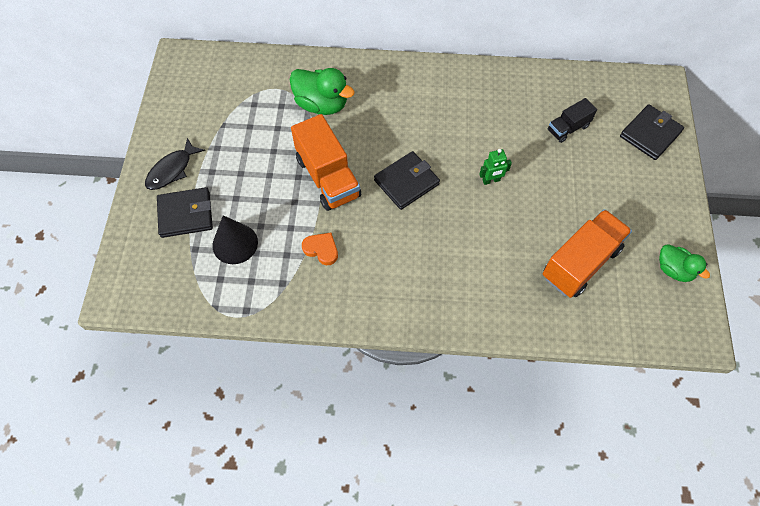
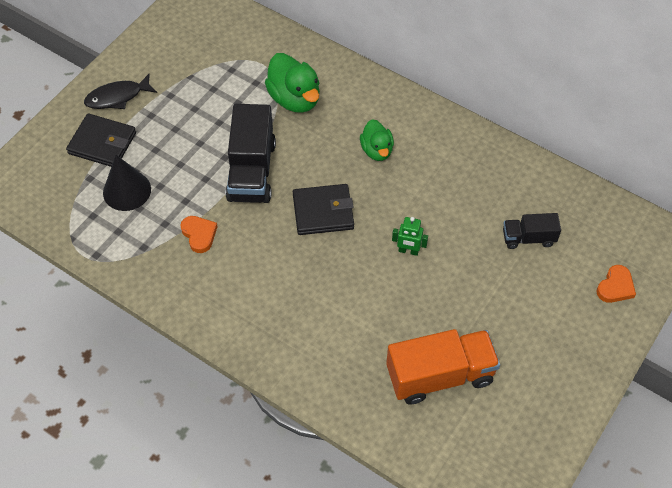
camera: 30 degrees right, 5 degrees down
orange truck [291,114,361,211] -> black truck [226,104,276,203]
black wallet [620,104,684,160] -> orange heart [596,265,636,303]
green duck [659,244,710,282] -> green duck moved to [360,119,394,161]

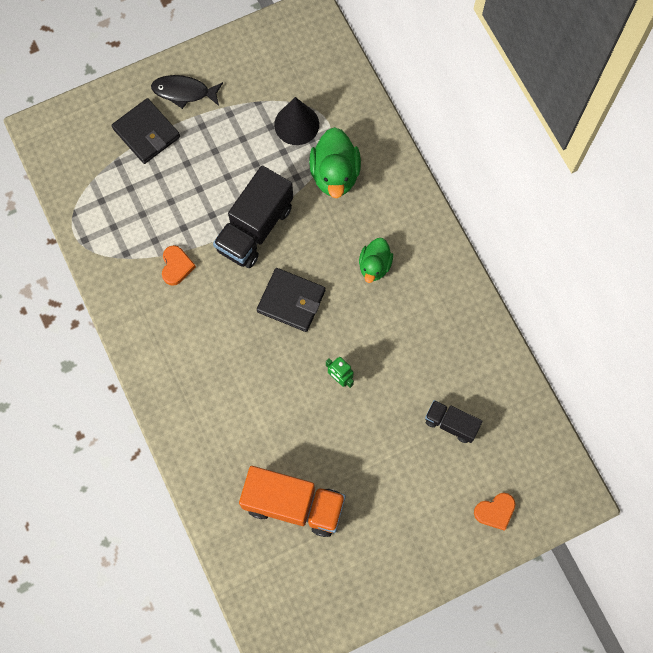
camera: 30 degrees right, 15 degrees up
black cone [103,155,151,211] -> black cone moved to [274,97,319,145]

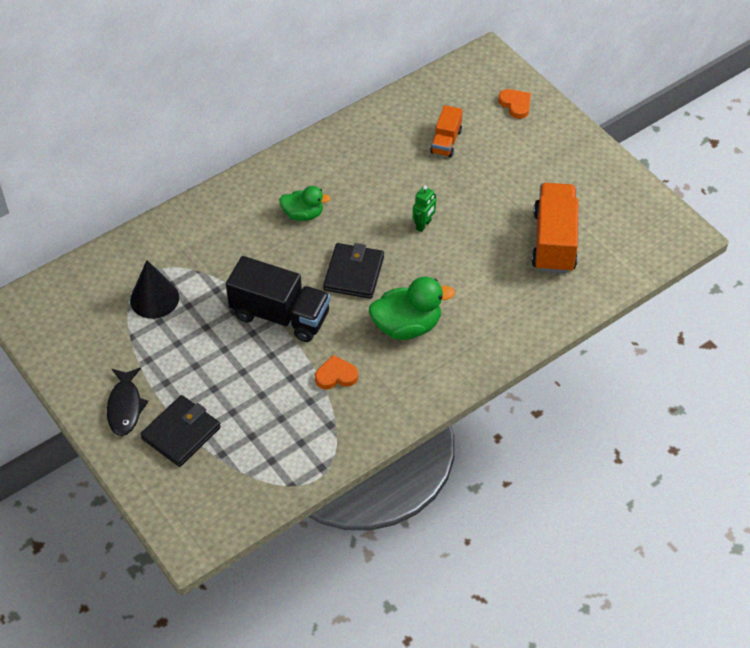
camera: 100 degrees left, 20 degrees down
green duck [309,127,361,198] -> green duck moved to [369,277,455,340]
black truck [425,400,482,443] -> orange truck [430,105,463,158]

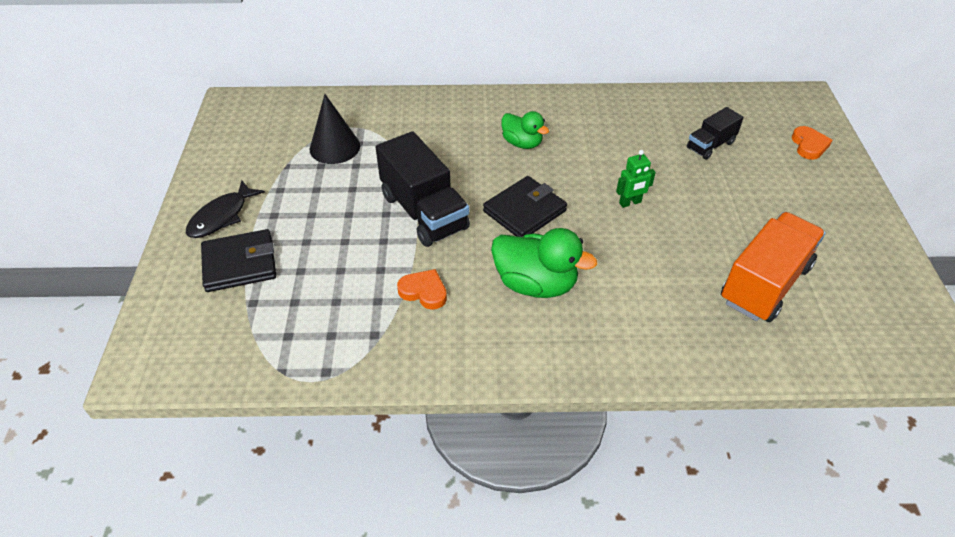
camera: 35 degrees right, 5 degrees down
orange truck [430,105,463,158] -> black truck [687,107,744,160]

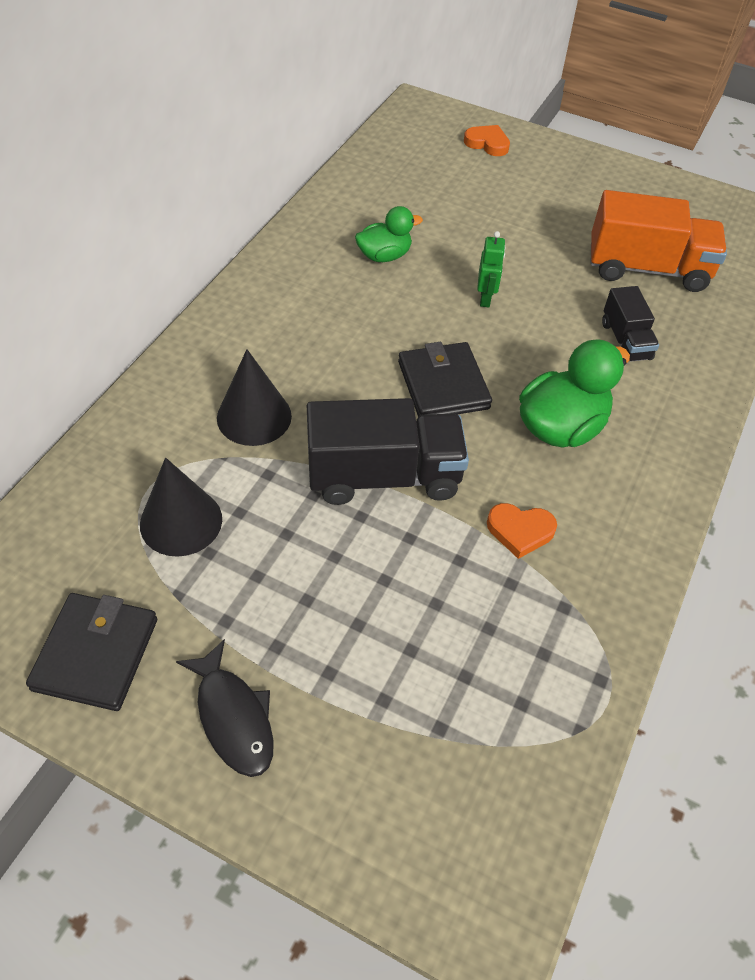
camera: 65 degrees left, 5 degrees up
black wallet [201,229,276,292] -> black wallet moved to [26,593,157,711]
orange heart [397,269,447,310] -> orange heart turned 135 degrees counterclockwise [487,503,557,559]
green duck [502,111,549,149] -> green duck moved to [355,206,423,262]
black truck [687,107,744,160] -> black truck moved to [602,286,659,362]
orange truck [721,212,826,322] -> orange truck turned 120 degrees clockwise [591,190,727,292]
none -> black cone [217,349,292,446]

